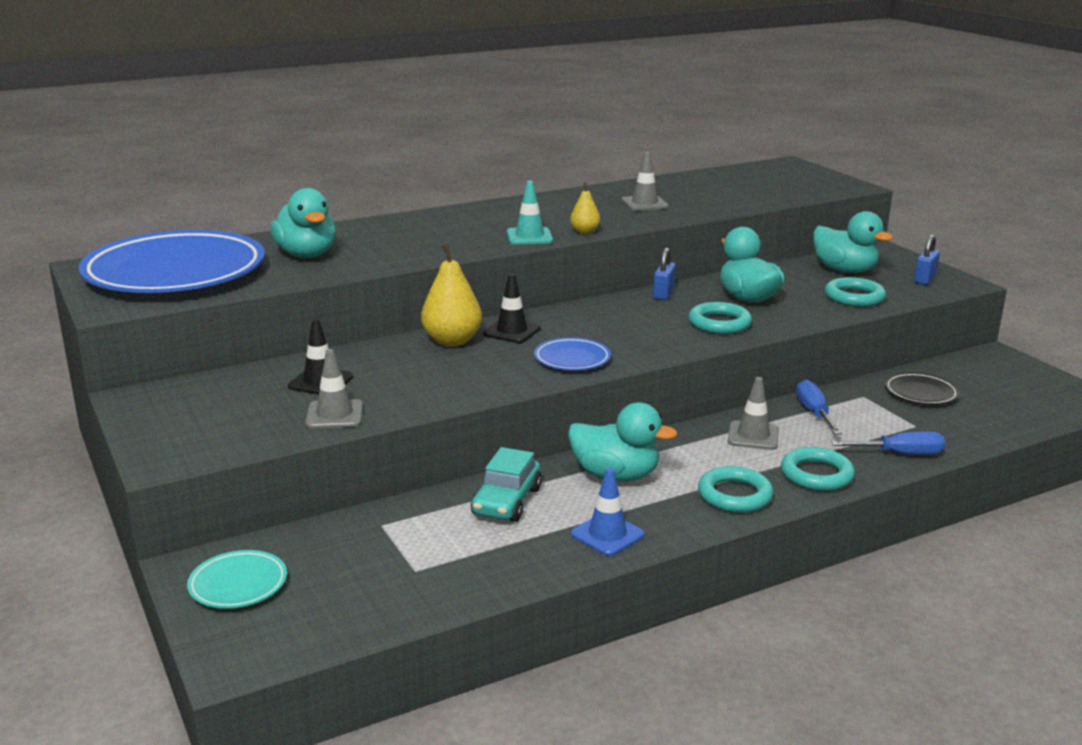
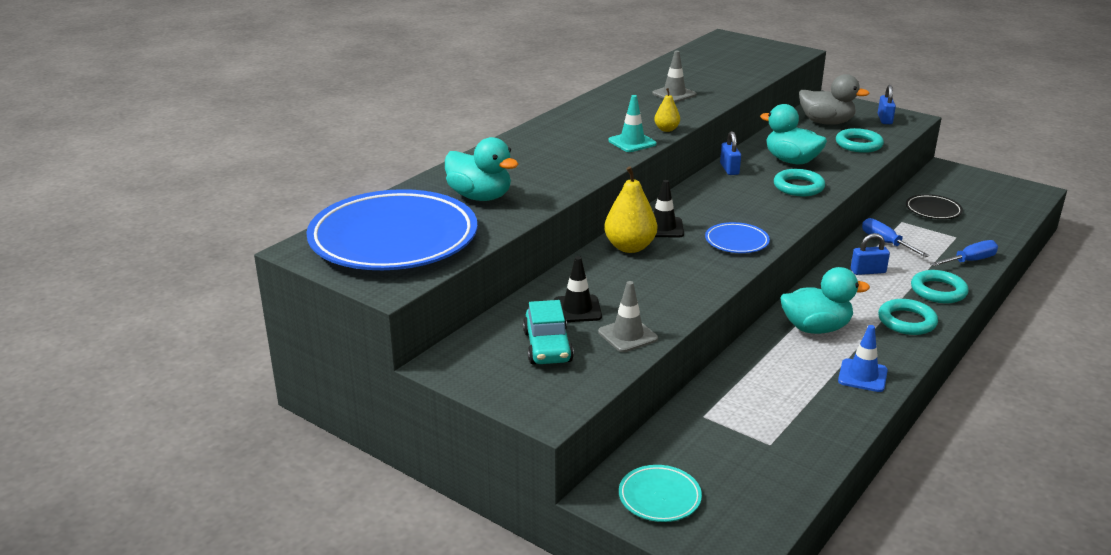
camera: 25 degrees left, 5 degrees up
turquoise car [471,447,542,522] -> turquoise car moved to [523,300,574,364]
grey traffic cone [728,377,779,450] -> blue padlock [851,233,890,275]
turquoise duck [813,211,893,273] -> grey duck [799,74,870,125]

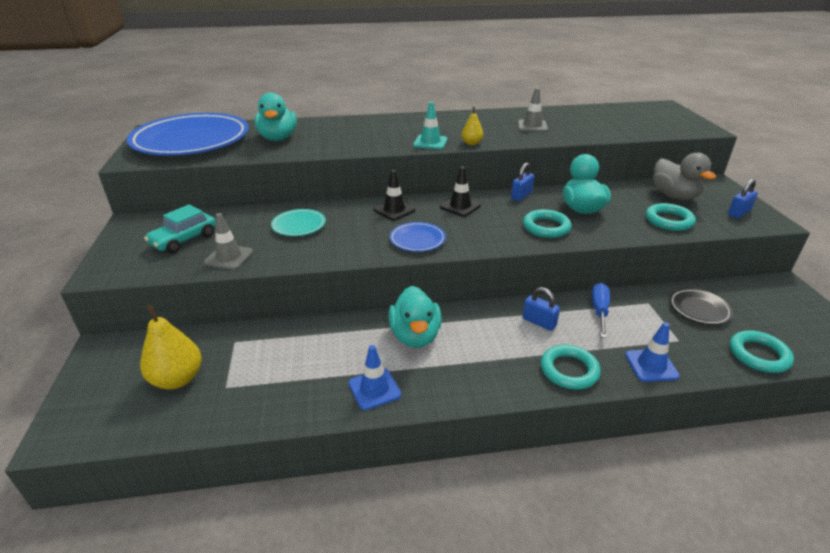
camera: 45 degrees right, 5 degrees up
black traffic cone [554,256,602,322] -> black traffic cone moved to [440,167,481,217]
yellow pear [604,167,657,253] -> yellow pear moved to [140,305,201,389]
turquoise plate [619,465,702,522] -> turquoise plate moved to [271,209,326,236]
turquoise duck [780,267,870,334] -> turquoise duck turned 45 degrees clockwise [388,286,442,348]
turquoise ring [878,299,938,335] -> turquoise ring moved to [730,330,794,373]
blue screwdriver [930,240,998,266] -> blue traffic cone [625,322,680,382]

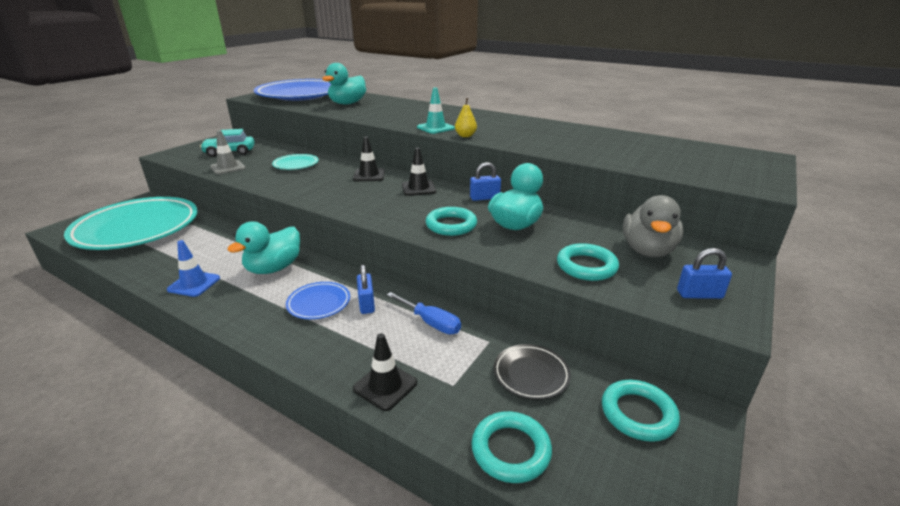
camera: 40 degrees right, 5 degrees down
yellow pear [140,305,201,389] -> turquoise plate [64,197,198,250]
blue plate [390,222,446,252] -> blue plate moved to [286,282,350,319]
grey traffic cone [517,88,548,132] -> none
turquoise ring [541,345,601,390] -> turquoise ring moved to [602,380,680,442]
blue screwdriver [592,283,610,338] -> blue screwdriver turned 75 degrees clockwise [387,292,461,334]
blue traffic cone [625,322,680,382] -> black traffic cone [353,333,417,411]

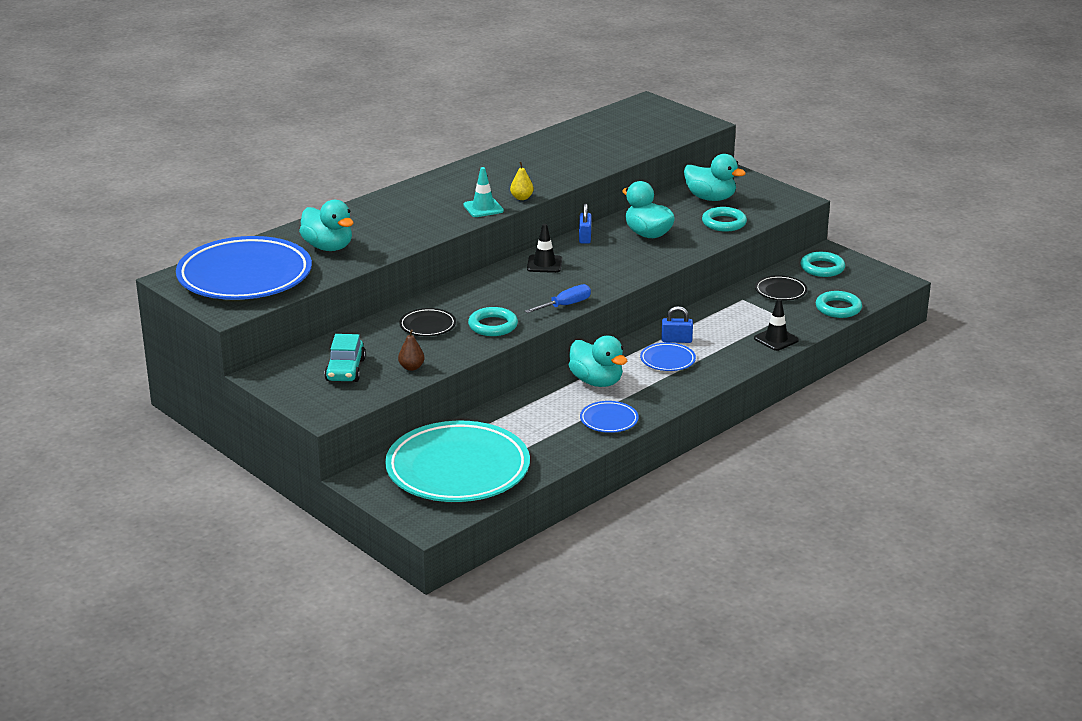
camera: 75 degrees left, 0 degrees up
blue traffic cone [167,240,220,297] -> blue plate [580,401,639,433]
grey traffic cone [210,130,246,175] -> brown pear [398,329,424,371]
turquoise plate [272,154,319,170] -> black plate [399,308,456,336]
black traffic cone [353,137,385,182] -> none
blue screwdriver [387,292,461,334] -> blue screwdriver moved to [525,284,591,313]
turquoise ring [426,207,477,236] -> turquoise ring moved to [468,307,518,336]
grey duck [623,195,683,257] -> turquoise duck [684,154,746,201]
blue padlock [677,248,732,299] -> none

